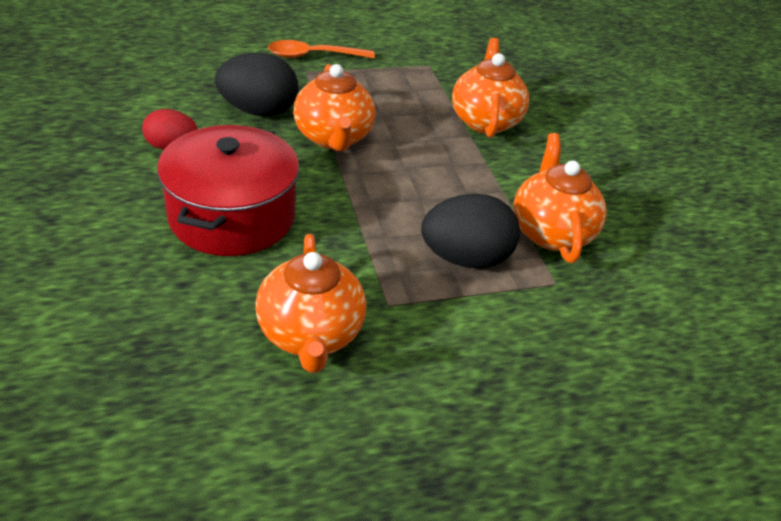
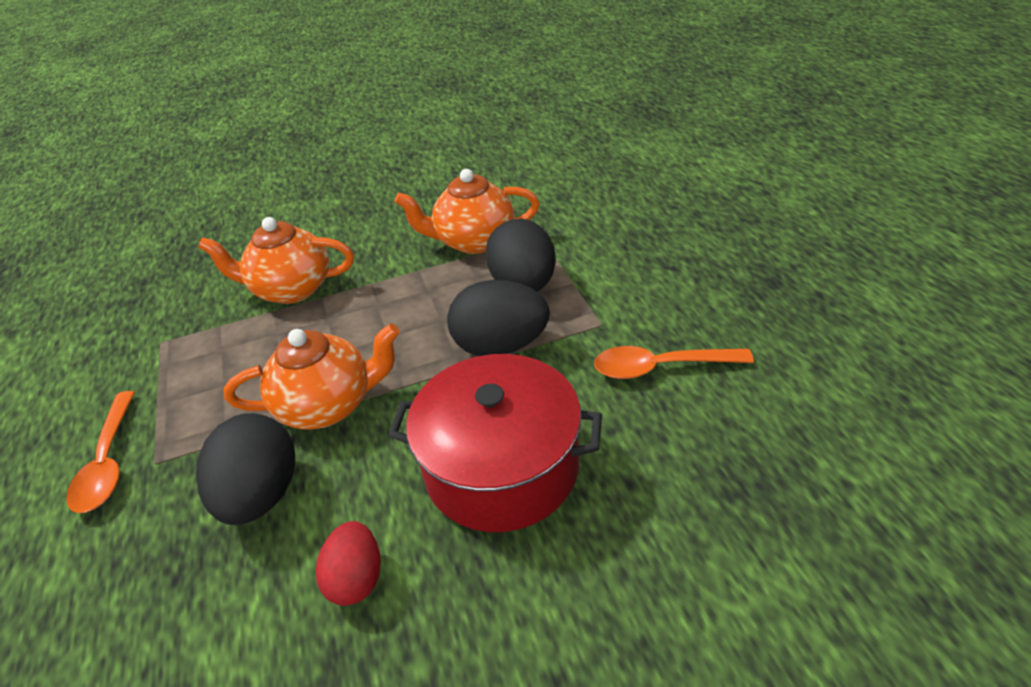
camera: 85 degrees left, 0 degrees up
orange teapot [255,234,366,373] -> orange spoon [594,346,754,379]
none -> black egg [447,280,550,356]

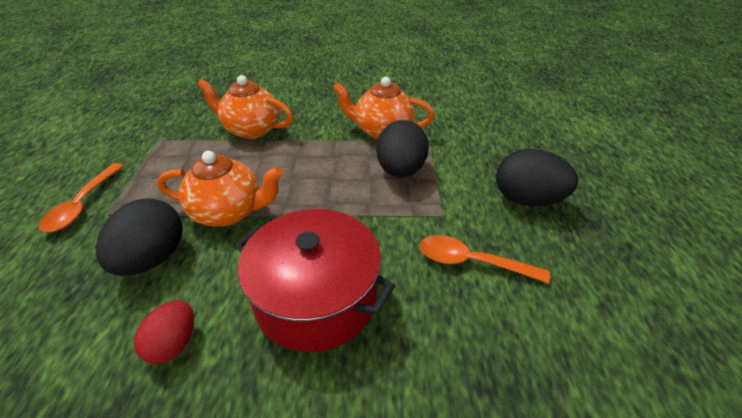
camera: 15 degrees right, 0 degrees up
black egg [447,280,550,356] -> black egg moved to [496,149,578,206]

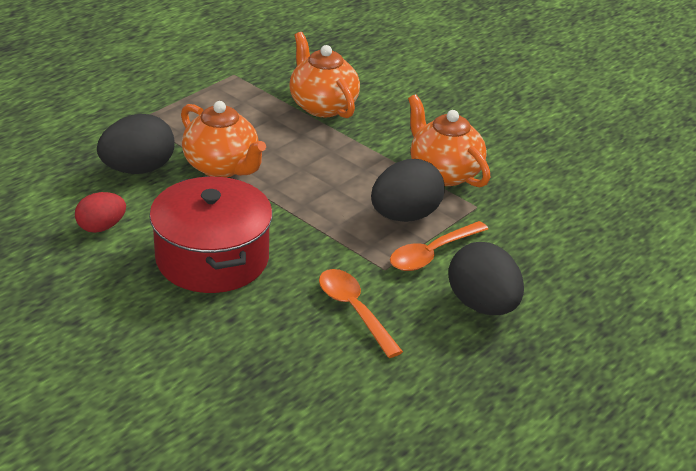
camera: 40 degrees right, 5 degrees down
orange spoon [39,163,124,232] -> orange spoon moved to [390,221,488,271]

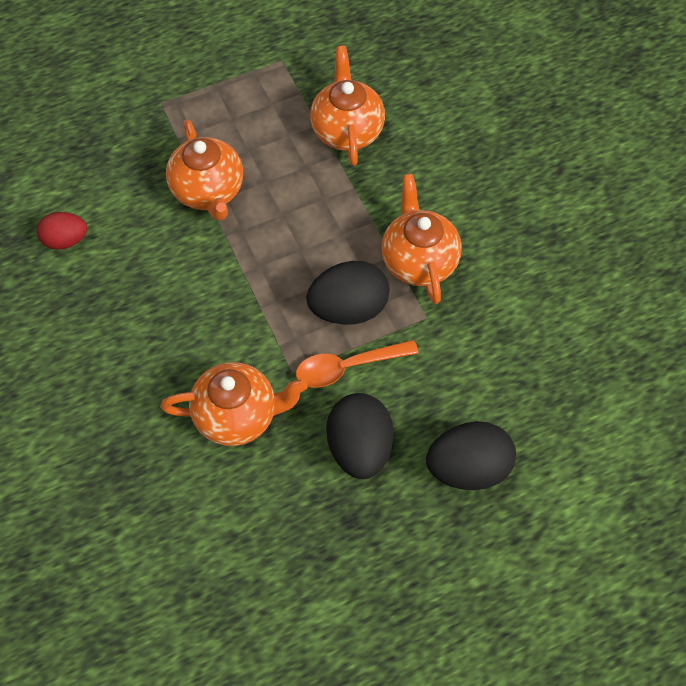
camera: 25 degrees right, 25 degrees up
black egg [97,114,174,174] -> black egg moved to [426,421,516,490]
red pot [149,176,273,293] -> none
orange spoon [319,269,403,358] -> orange teapot [161,362,308,446]

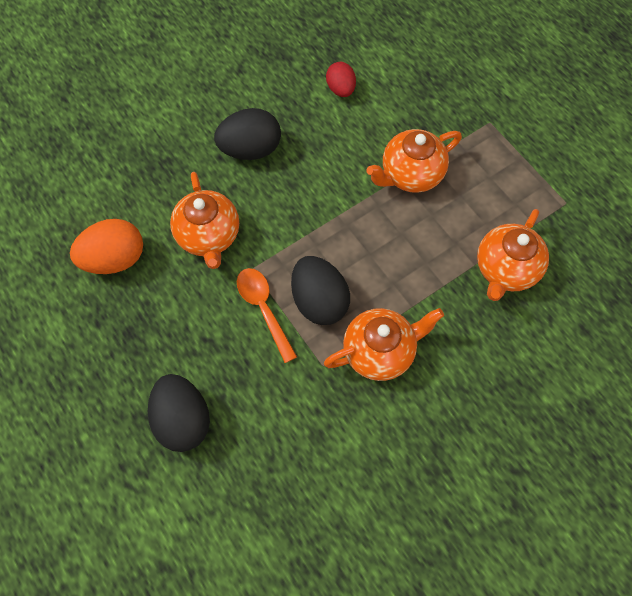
camera: 80 degrees right, 5 degrees up
orange teapot [310,46,385,166] -> orange teapot turned 135 degrees clockwise [477,209,549,301]
black egg [326,393,394,479] -> black egg moved to [214,108,281,160]
none -> orange egg [70,219,143,274]

